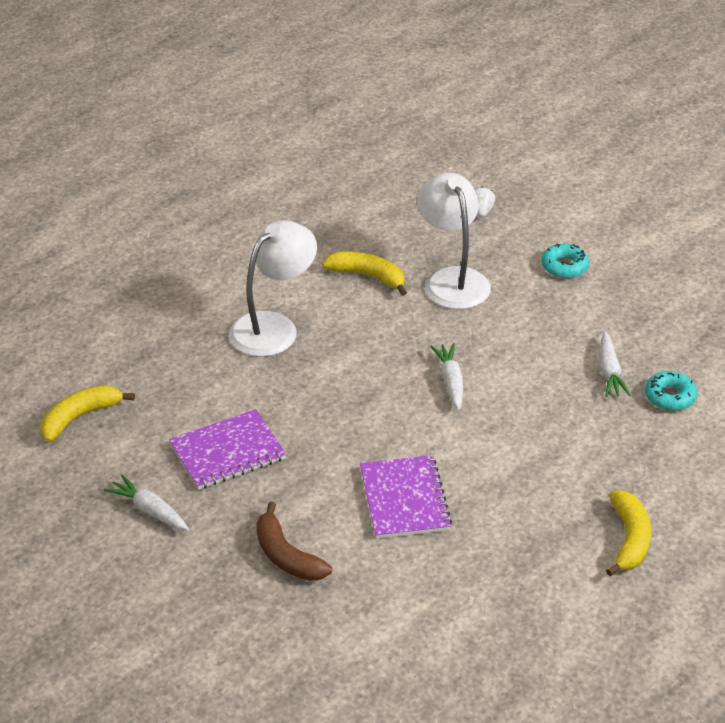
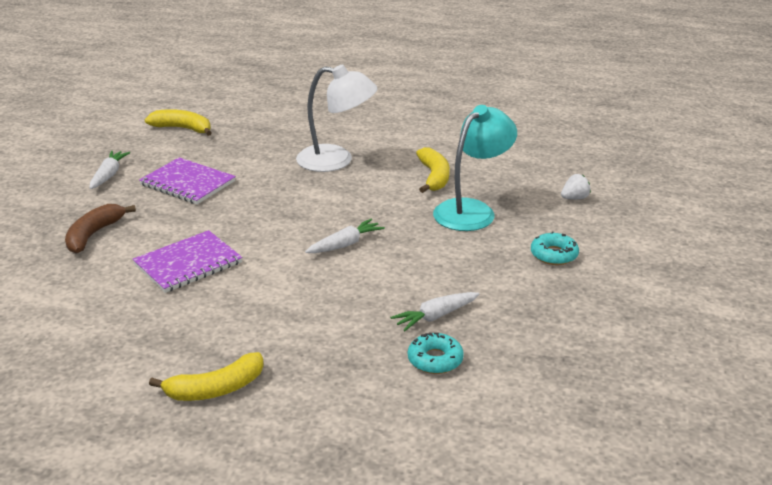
camera: 60 degrees right, 10 degrees down
white lamp [417,173,491,309] -> turquoise lamp [433,105,517,231]

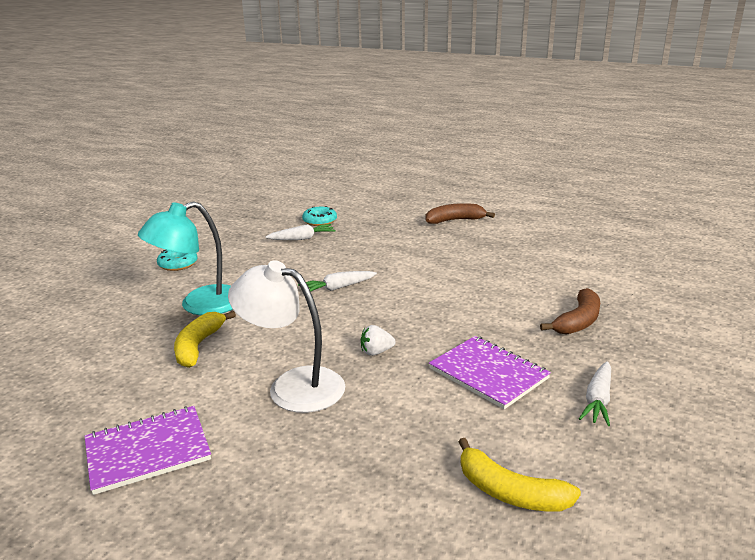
camera: 165 degrees left, 5 degrees down
purple notebook [133,230,243,293] -> purple notebook moved to [85,406,211,495]
yellow banana [149,352,264,401] -> brown banana [425,203,495,224]
white strawberry [561,174,591,199] -> white strawberry moved to [361,325,396,356]

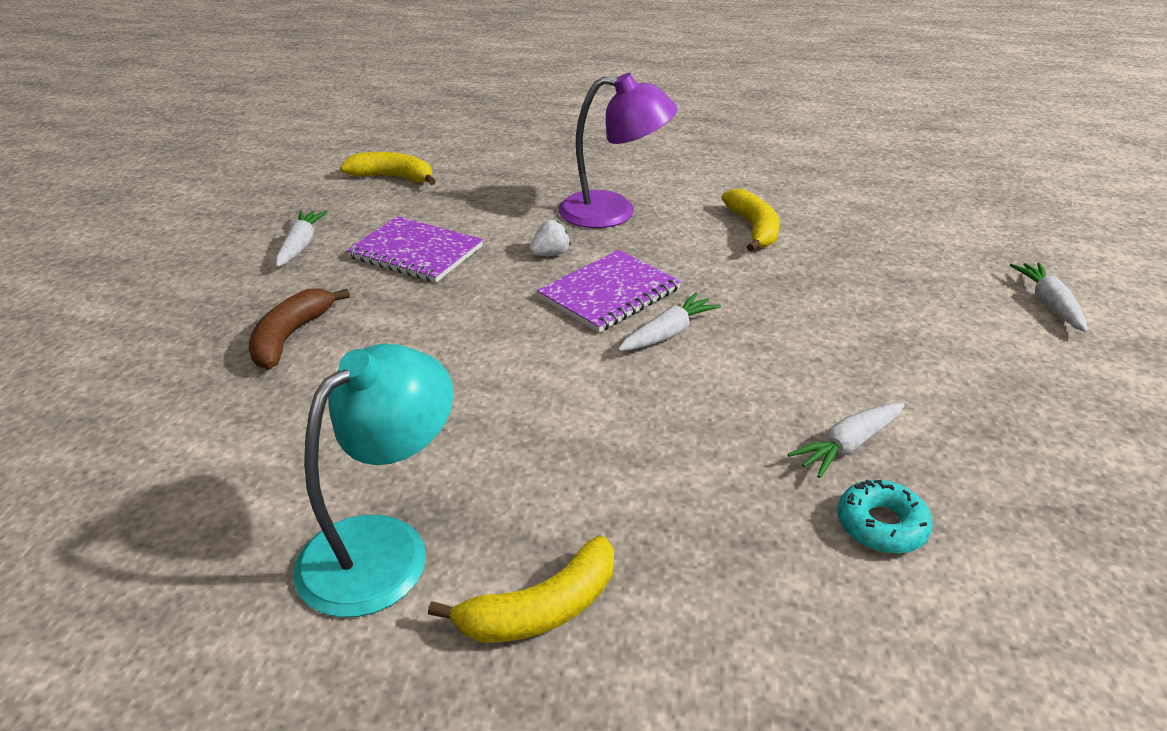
camera: 160 degrees right, 10 degrees up
purple notebook [85,406,211,495] -> purple notebook moved to [537,250,681,333]
turquoise lamp [138,201,233,315] -> turquoise lamp moved to [294,343,454,617]
turquoise donut [157,250,197,271] -> none
white lamp [228,260,345,413] -> purple lamp [558,73,678,228]
brown banana [425,203,495,224] -> yellow banana [428,536,614,643]
none -> white carrot [1010,263,1088,332]

